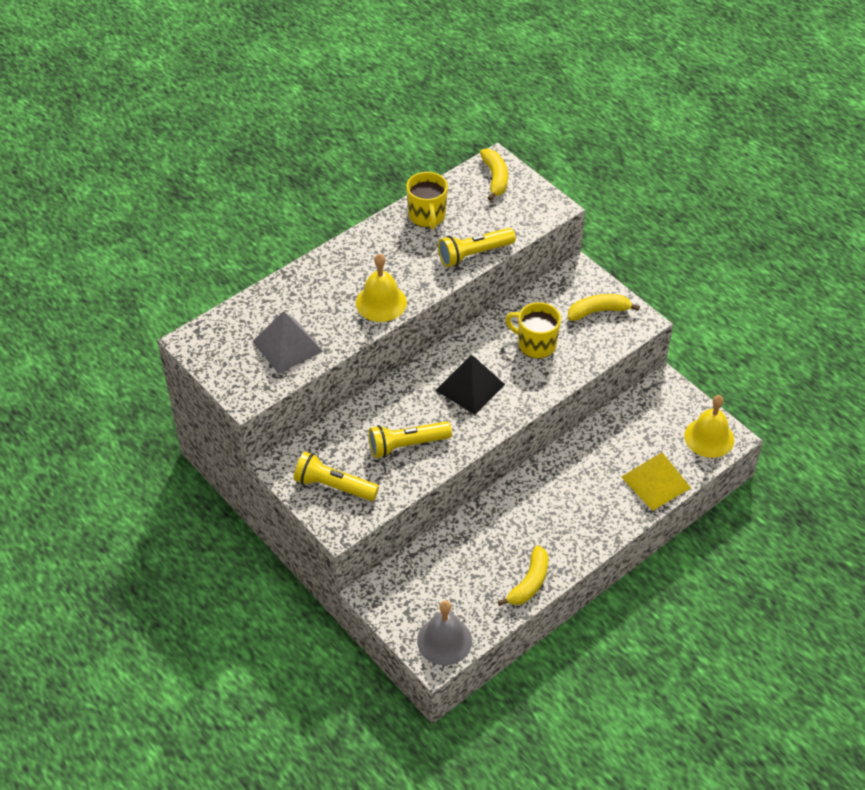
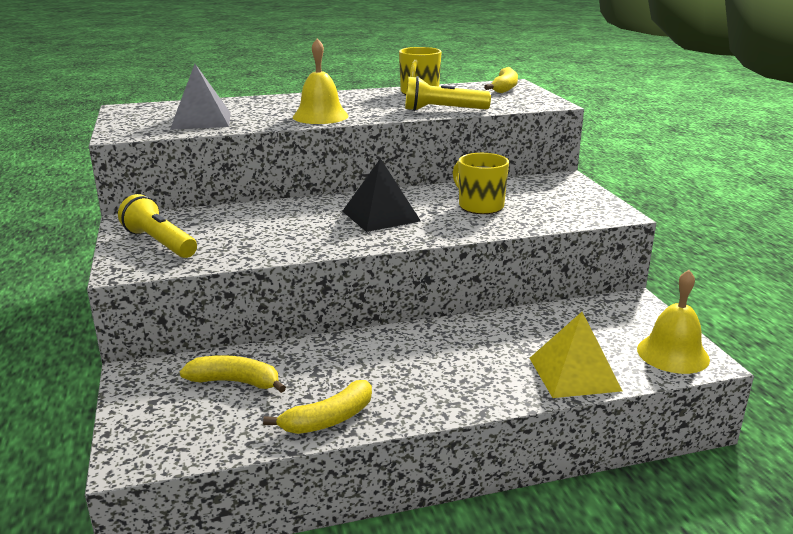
camera: 25 degrees right, 25 degrees down
yellow flashlight [369,421,452,458] -> none
grey bell [417,601,472,665] -> none
yellow banana [568,294,640,321] -> yellow banana moved to [180,355,286,393]

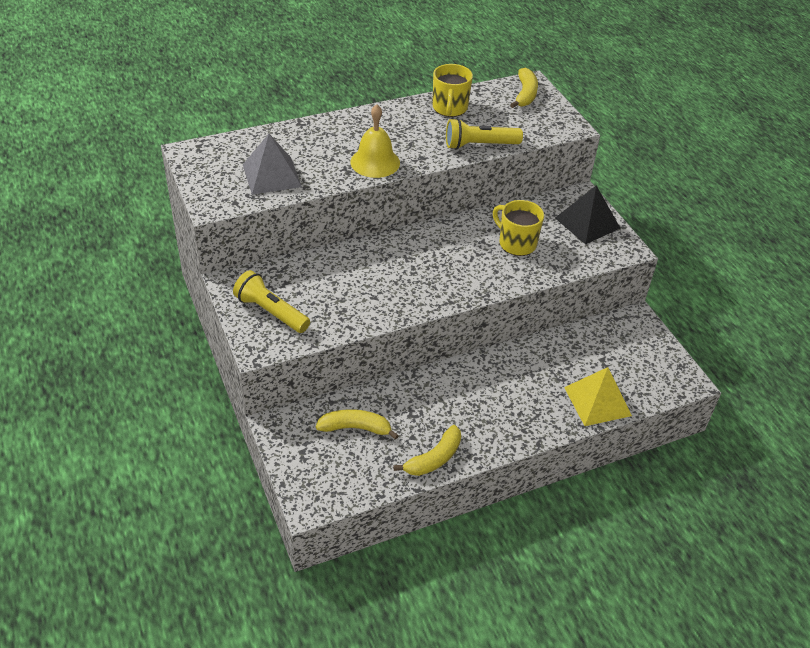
camera: 10 degrees left, 20 degrees up
black pyramid [342,158,421,232] -> black pyramid moved to [555,185,621,244]
yellow bell [637,270,710,374] -> none

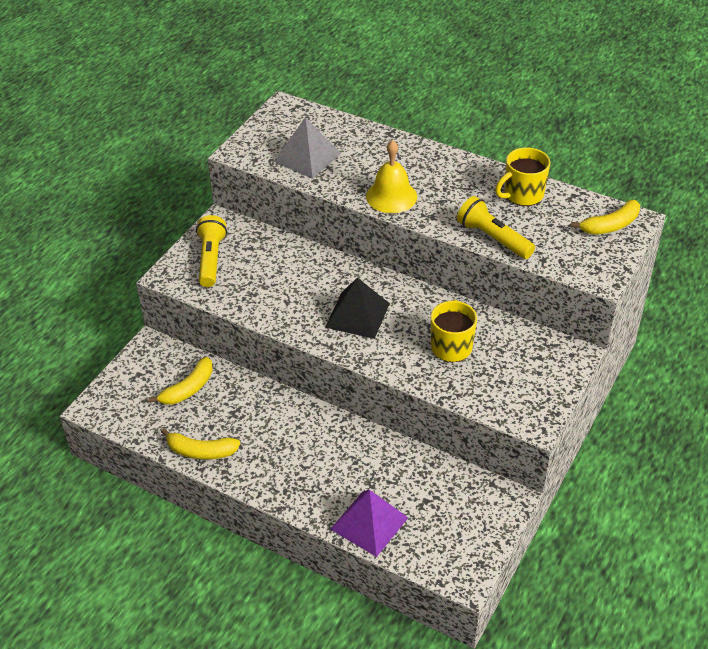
camera: 55 degrees right, 0 degrees up
yellow banana [316,409,399,440] -> yellow banana turned 75 degrees clockwise [148,357,213,405]
black pyramid [555,185,621,244] -> black pyramid moved to [325,278,390,339]
yellow pyramid [564,367,632,426] -> purple pyramid [331,490,408,557]

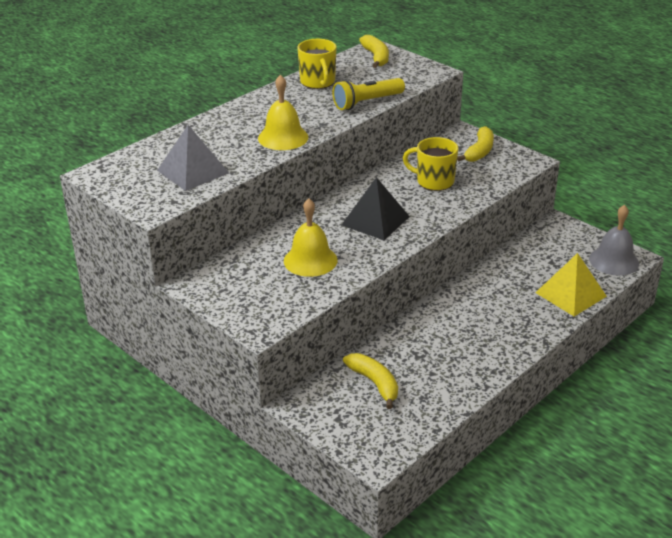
camera: 75 degrees left, 10 degrees down
yellow banana [161,428,241,460] -> yellow banana moved to [457,126,494,162]
yellow flashlight [196,215,227,287] -> none
purple pyramid [331,490,408,557] -> yellow pyramid [535,253,607,316]
none -> yellow bell [284,198,338,277]
none -> grey bell [589,205,639,276]

